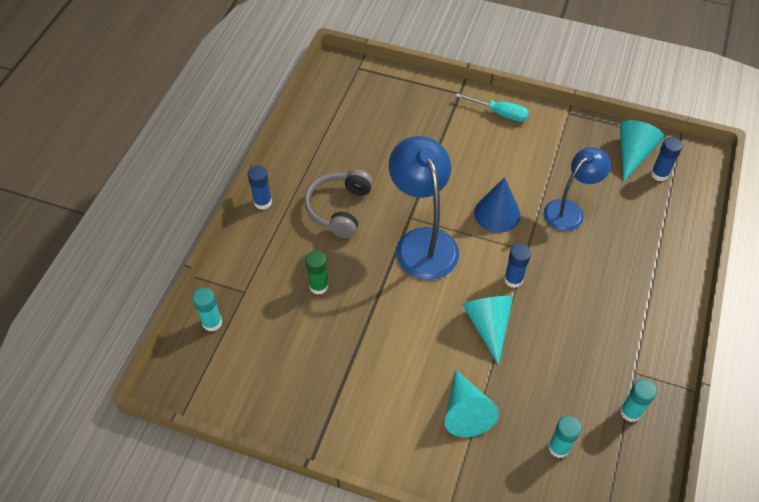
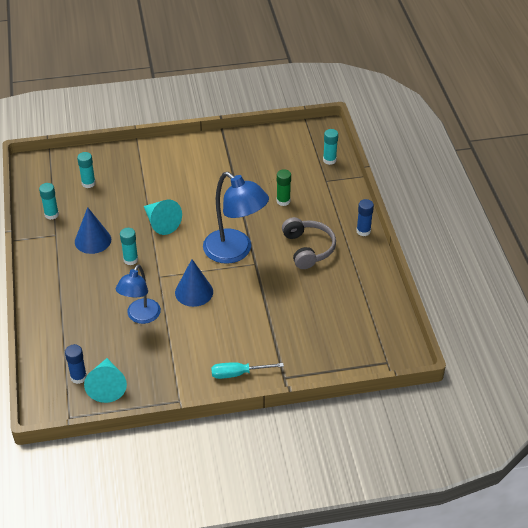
camera: 150 degrees right, 10 degrees down
turquoise cone [445,370,499,437] -> none
blue glue stick [504,244,531,288] -> none
none -> blue cone [75,207,111,254]
none -> turquoise glue stick [120,228,138,265]

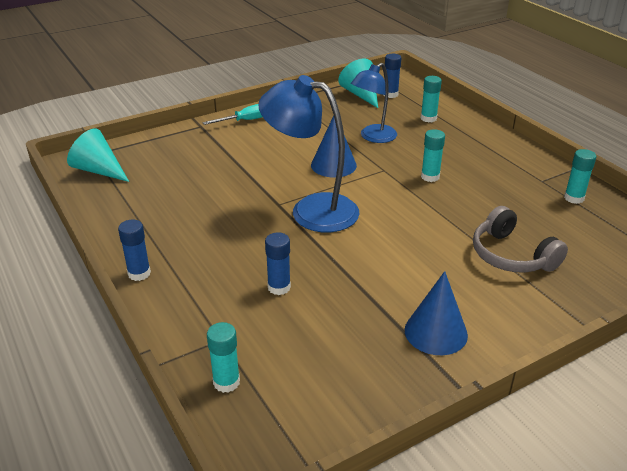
camera: 160 degrees right, 10 degrees down
blue cone [75,207,111,254] -> blue cone moved to [405,271,468,355]
turquoise glue stick [77,152,95,188] -> turquoise glue stick moved to [421,76,442,122]
blue lamp [116,264,161,324] -> blue lamp turned 135 degrees counterclockwise [351,63,397,143]
turquoise cone [144,200,182,235] -> turquoise cone moved to [67,128,129,182]
green glue stick [276,169,291,206] -> blue glue stick [265,232,291,295]
grey headphones [282,217,336,269] -> grey headphones moved to [473,206,568,273]

